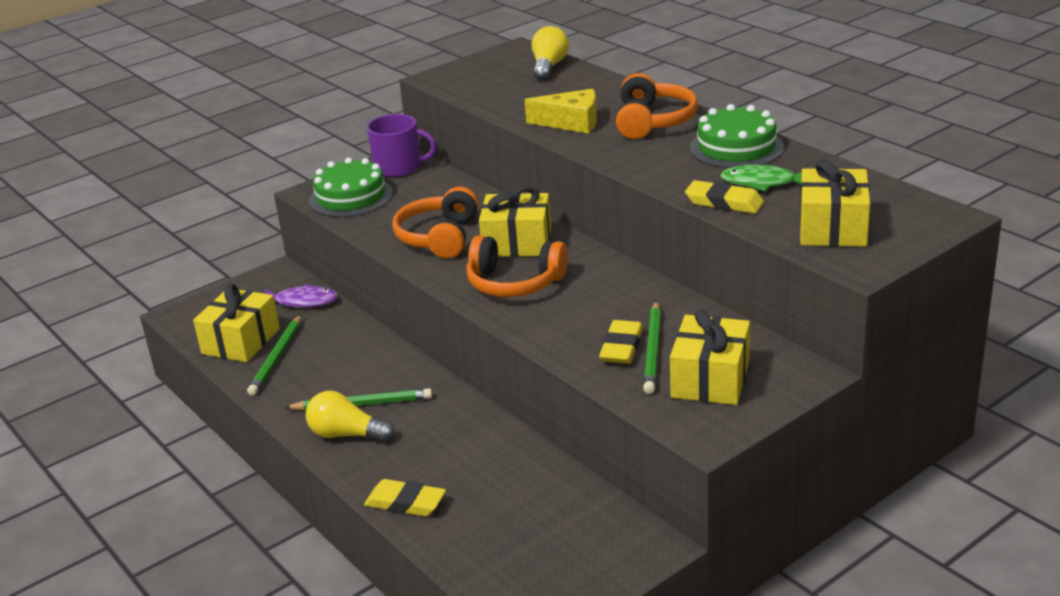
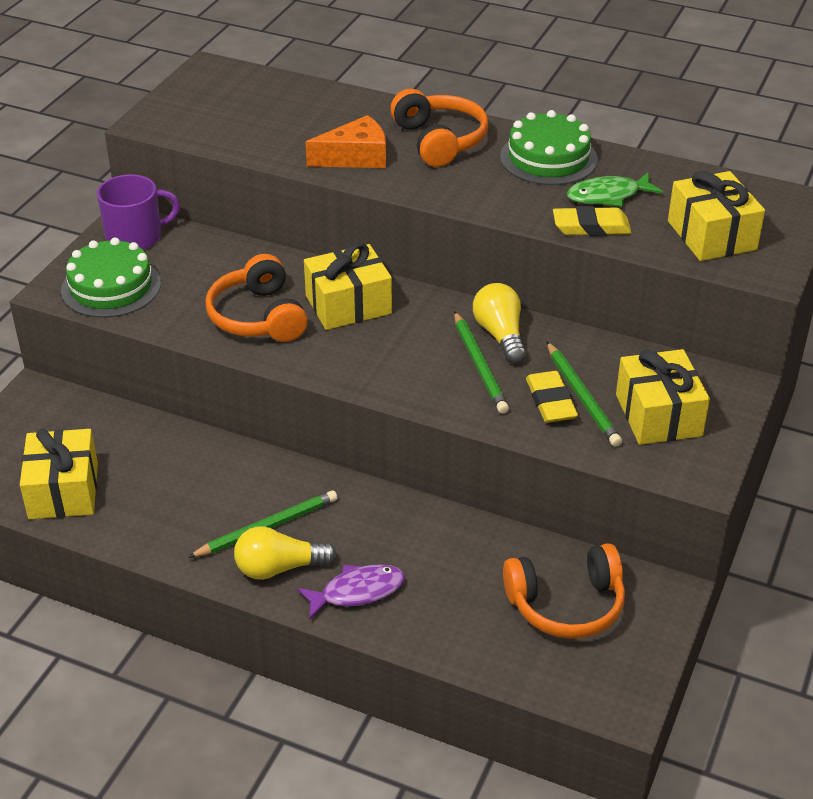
camera: 30 degrees left, 10 degrees up
green pencil [247,315,301,396] -> green pencil moved to [454,311,509,414]
purple fish [265,284,338,308] -> purple fish moved to [297,564,405,619]
yellow eraser [364,479,446,516] -> none
orange headphones [466,235,568,297] -> orange headphones moved to [503,543,625,639]
yellow cheese [525,89,597,134] -> orange cheese [306,115,386,168]
yellow light bulb [532,26,569,81] -> yellow light bulb moved to [473,283,526,364]

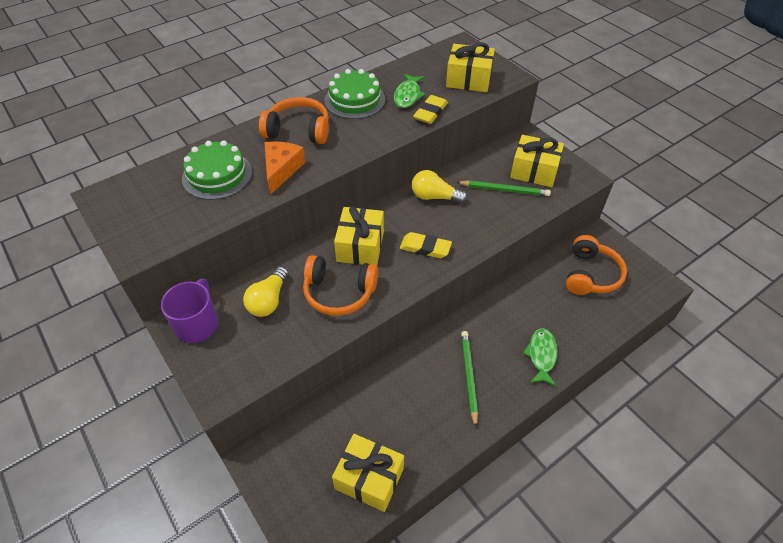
camera: 60 degrees left, 10 degrees up
green cake [61,238,161,318] -> green cake moved to [182,140,252,200]
yellow light bulb [234,526,337,580] -> yellow light bulb moved to [243,267,289,317]
purple fish [297,564,405,619] -> green fish [523,328,558,386]
green pencil [454,311,509,414] -> none
yellow eraser [526,371,578,423] -> yellow eraser moved to [400,232,452,258]

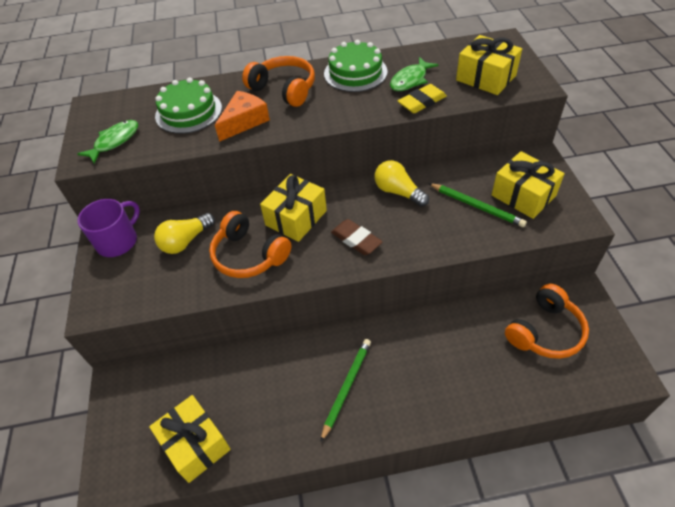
camera: 30 degrees right, 0 degrees up
yellow eraser [400,232,452,258] -> brown eraser [331,219,383,255]
green fish [523,328,558,386] -> green fish moved to [77,120,138,164]

